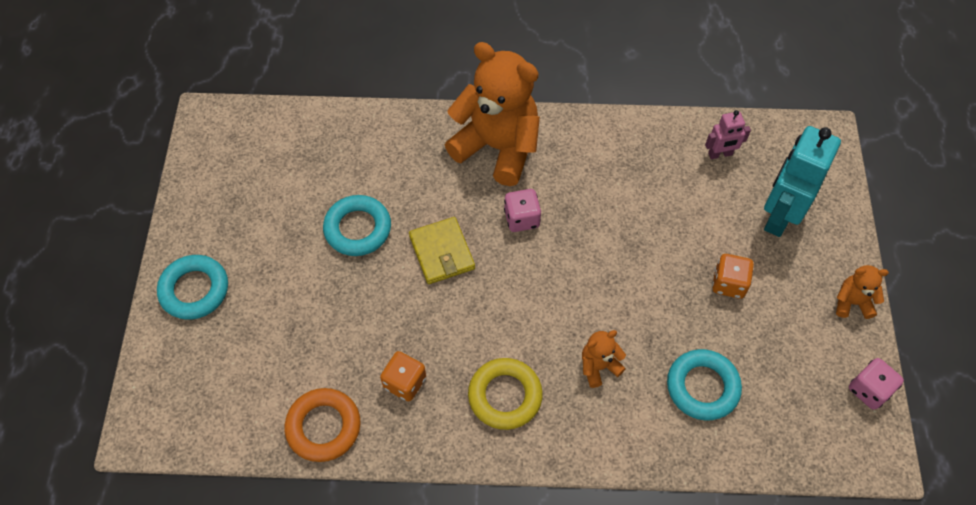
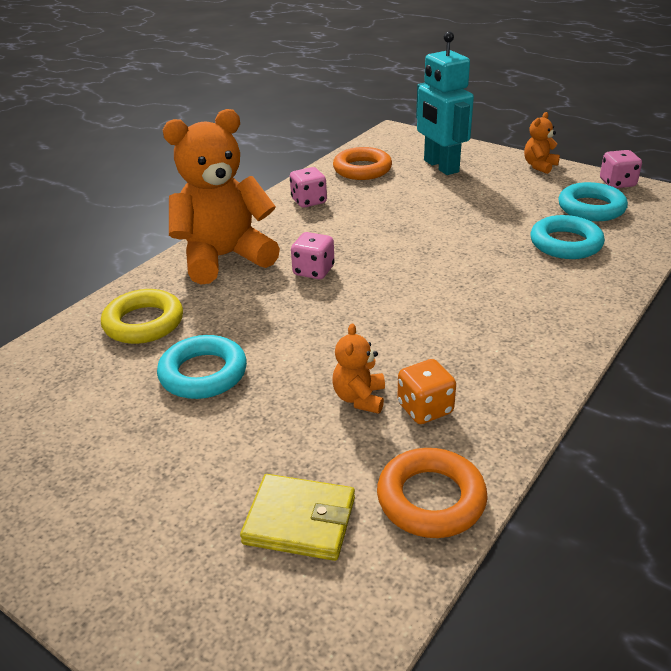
camera: 55 degrees left, 25 degrees down
turquoise ring [157,255,228,320] -> turquoise ring moved to [558,182,628,221]
yellow wallet [409,217,475,284] -> yellow wallet moved to [240,474,355,561]
yellow ring [468,358,543,430] -> yellow ring moved to [101,289,183,344]
orange teddy bear [582,330,626,388] -> orange teddy bear moved to [332,323,385,414]
pink robot [705,110,751,159] -> orange ring [333,147,392,180]
orange dice [712,254,754,299] -> none
none -> pink dice [290,167,327,208]

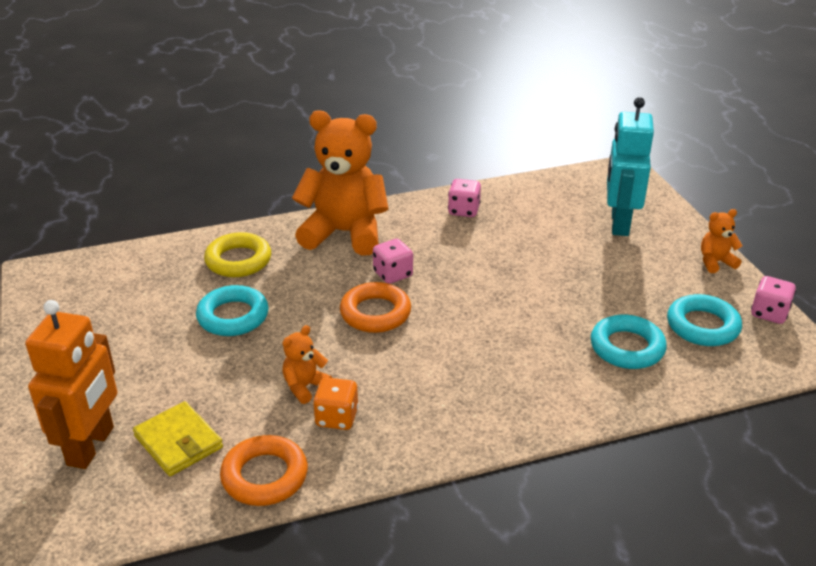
camera: 35 degrees right, 0 degrees up
orange ring [333,147,392,180] -> orange ring moved to [340,282,411,333]
none -> orange robot [25,300,117,469]

